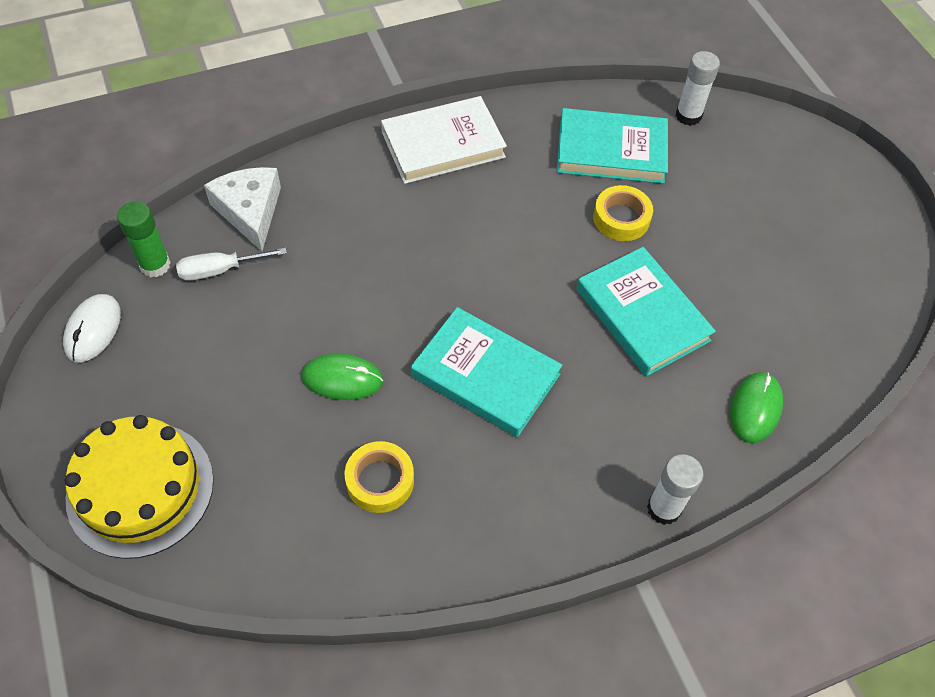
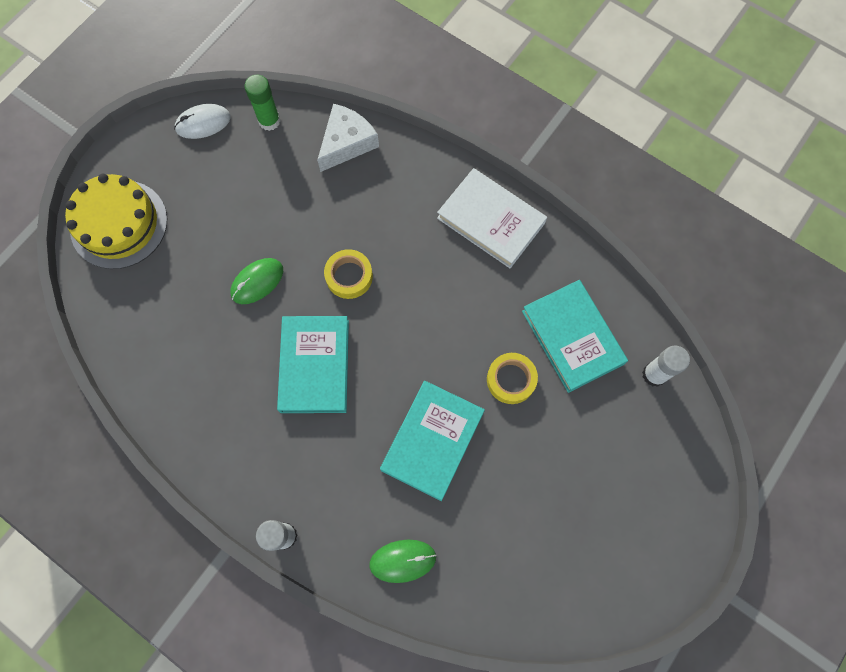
camera: 60 degrees right, 15 degrees up
white screwdriver [176,248,287,281] -> none
green mouse [302,354,383,400] -> green mouse turned 75 degrees clockwise [230,258,283,304]
yellow tape [345,441,414,513] -> yellow tape moved to [324,249,373,299]

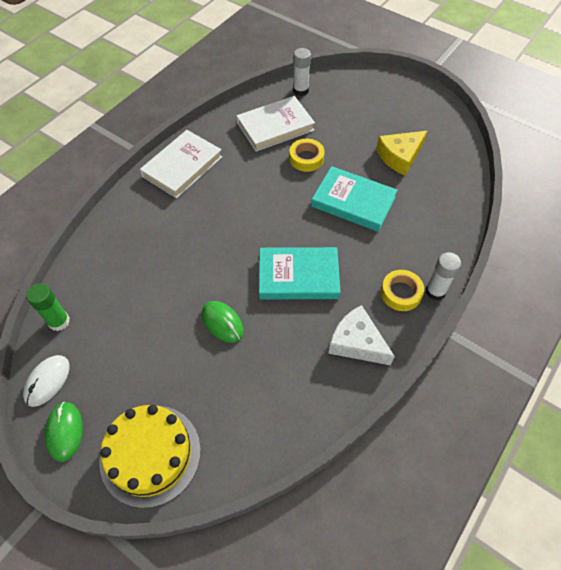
camera: 90 degrees left, 15 degrees down
white mouse [174,104,231,139] -> white mouse turned 45 degrees clockwise [23,355,70,407]
white cheese [317,104,379,172] -> white cheese moved to [328,305,395,365]
yellow tape [324,249,373,299] -> yellow tape moved to [381,270,424,311]
green mouse [369,540,437,583] -> green mouse moved to [45,402,83,462]
turquoise book [522,280,628,393] -> white book [236,96,315,152]
none -> yellow cheese [376,131,427,176]

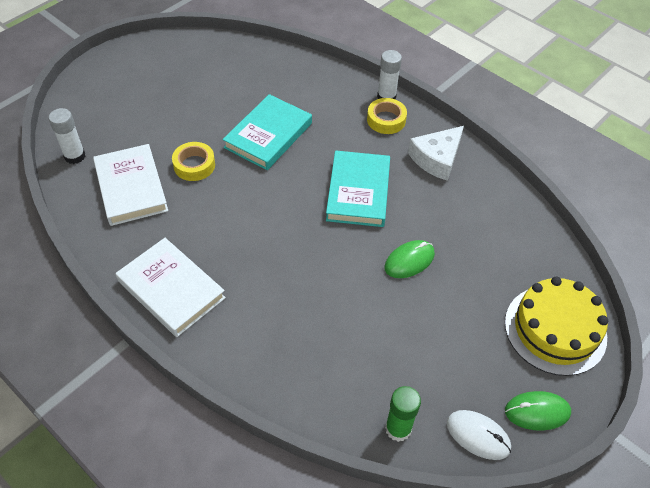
camera: 85 degrees left, 5 degrees down
yellow cheese [376,131,427,176] -> none

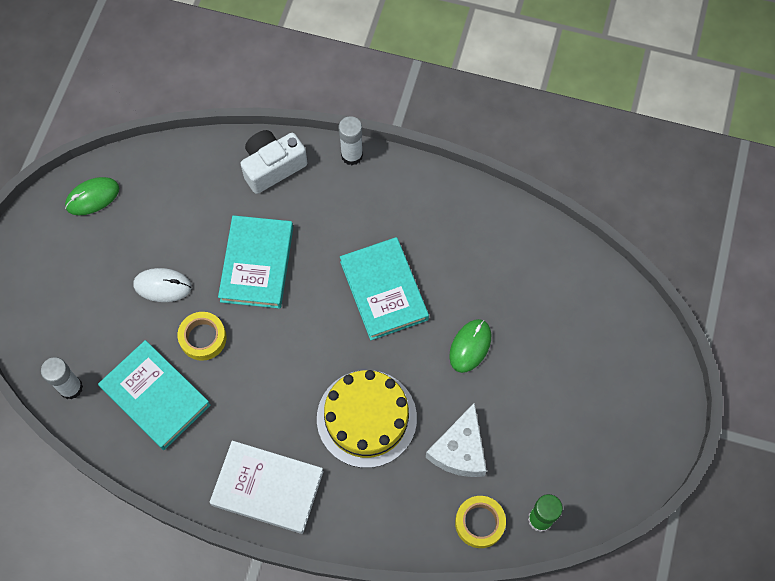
camera: 25 degrees left, 15 degrees up
white book [93,144,168,226] -> turquoise book [98,340,211,450]
yellow tape [367,98,407,134] -> yellow tape moved to [455,496,506,548]
white cheese [408,126,464,181] -> white cheese moved to [426,402,487,477]
white mouse [447,410,511,460] -> white mouse moved to [133,268,192,302]
yellow cake [505,277,608,376] -> yellow cake moved to [317,370,417,468]
green mouse [505,391,571,431] -> green mouse moved to [65,177,119,215]
none -> white camera [240,130,307,194]

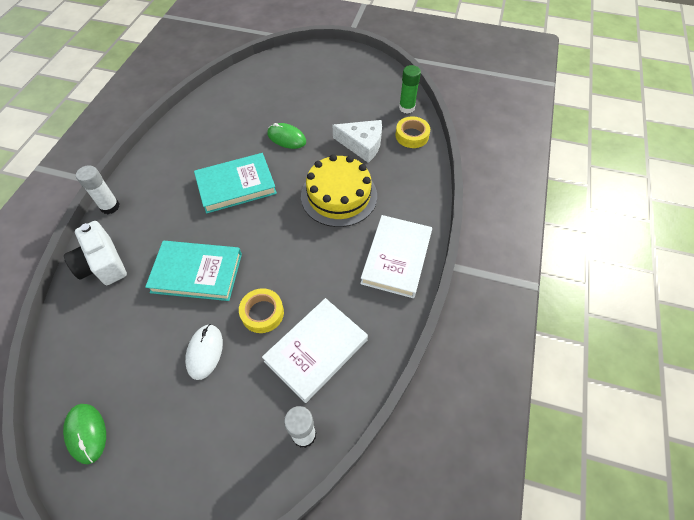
camera: 90 degrees left, 10 degrees down
turquoise book [98,340,211,450] -> white book [262,298,368,403]

